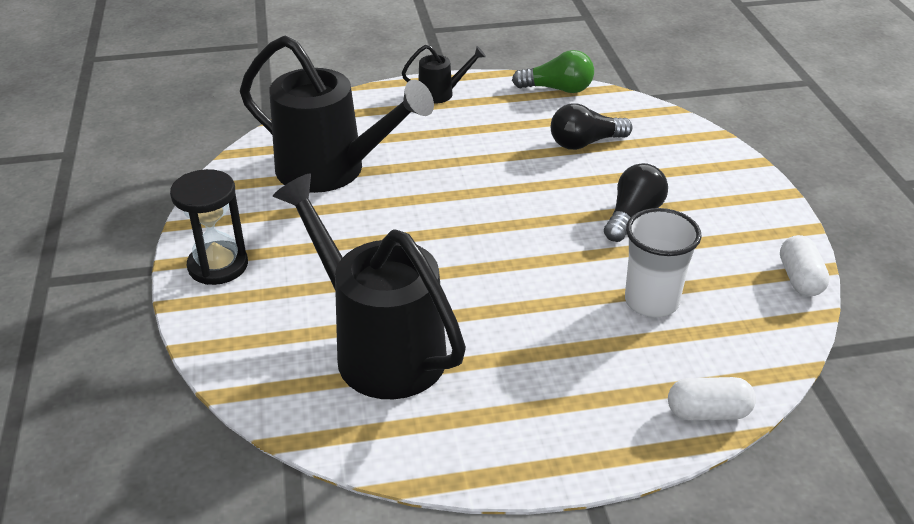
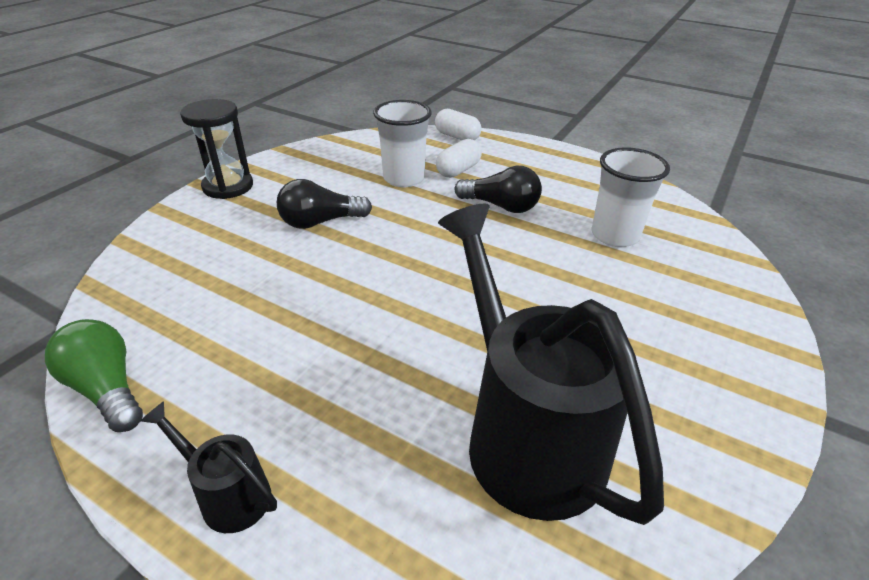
camera: 140 degrees left, 0 degrees up
black hourglass [170,169,248,285] -> black hourglass moved to [180,99,253,199]
black watering can [273,173,466,399] -> white cup [592,147,670,247]
black light bulb [551,103,632,150] -> black light bulb moved to [455,166,542,213]
white capsule [780,235,830,297] -> white capsule moved to [436,139,482,178]

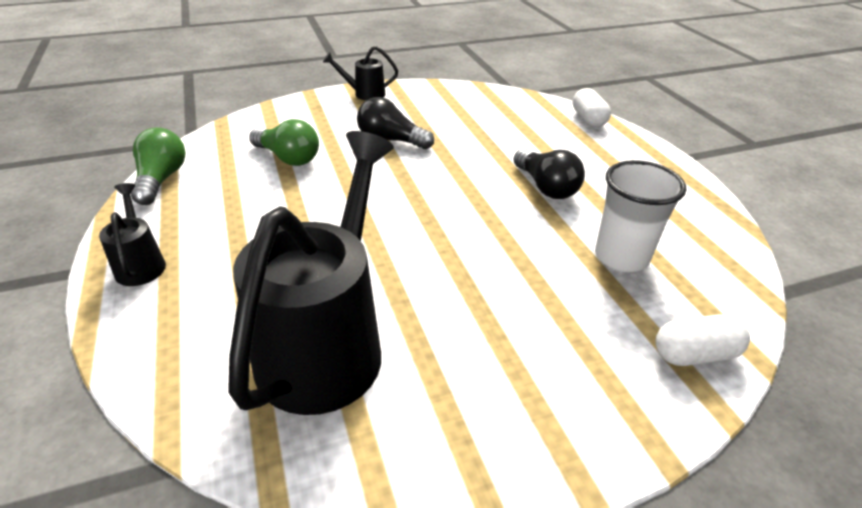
camera: 40 degrees right, 0 degrees up
black hourglass [180,99,253,199] -> black watering can [323,46,398,100]
white cup [373,100,432,187] -> none
white capsule [436,139,482,178] -> white capsule moved to [656,314,750,366]
none -> green light bulb [249,119,319,166]

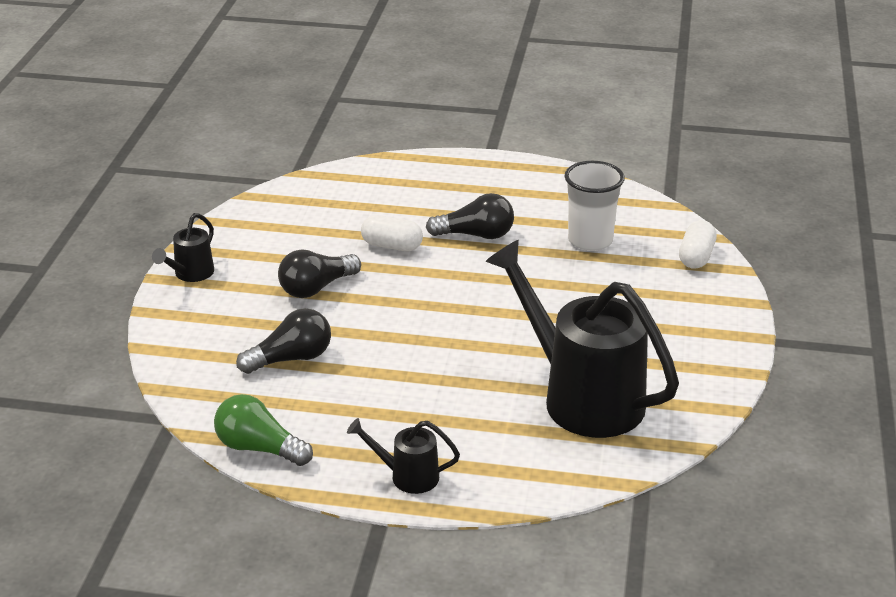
camera: 60 degrees left, 5 degrees down
green light bulb [249,119,319,166] -> black light bulb [236,308,331,374]
white capsule [573,88,611,127] -> white capsule moved to [361,215,423,251]

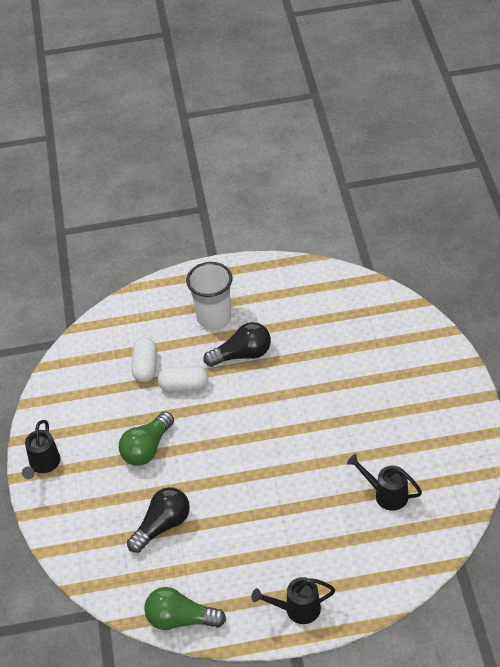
camera: 15 degrees left, 15 degrees up
black light bulb [278,249,361,298] -> green light bulb [119,411,174,466]
black watering can [485,240,679,438] -> black watering can [347,454,422,511], size x0.44
white cup [565,161,625,251] -> white cup moved to [186,262,232,329]
white capsule [679,220,717,269] -> white capsule moved to [132,338,157,382]

